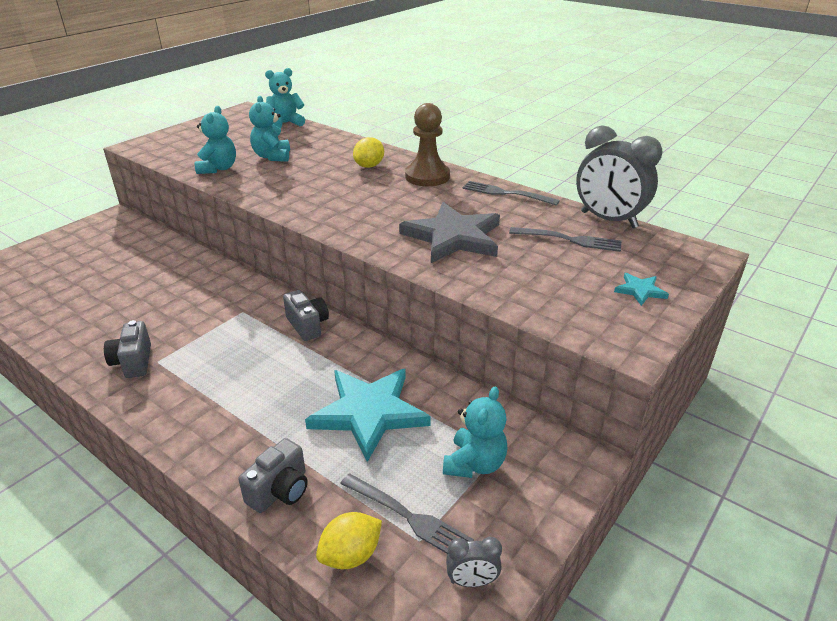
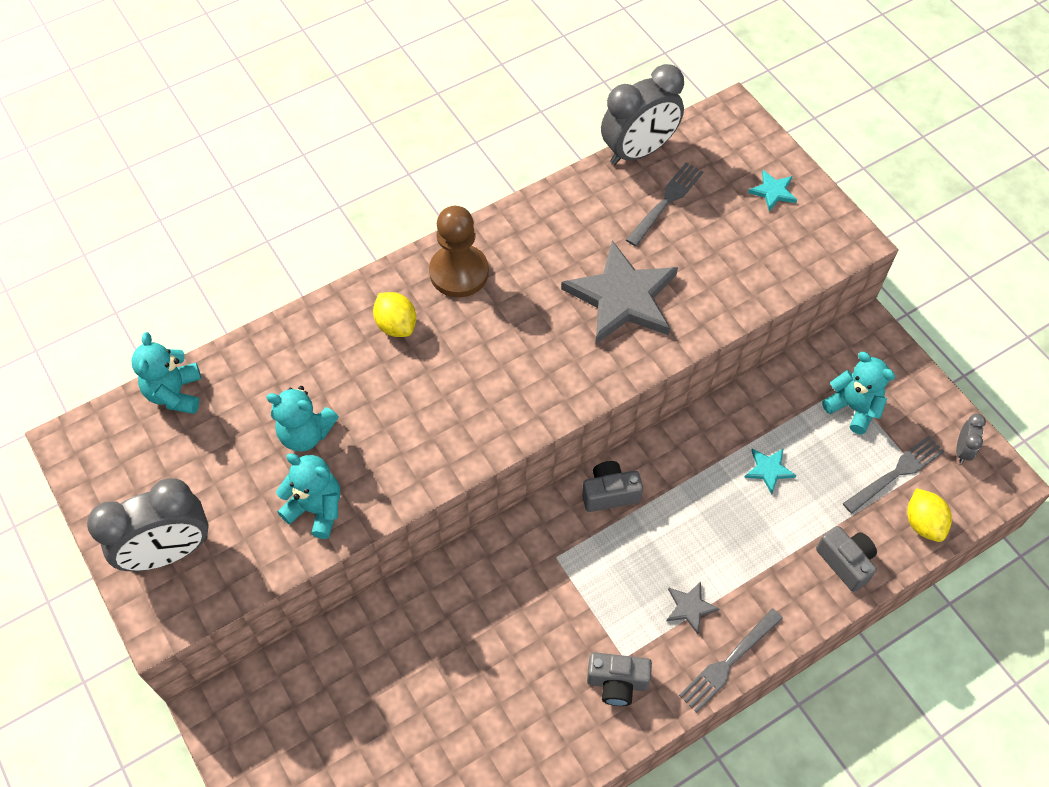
camera: 70 degrees left, 25 degrees up
turquoise star [305,369,431,462] -> turquoise star [744,448,796,494], size x0.43
grey fork [462,181,560,206] -> grey fork moved to [679,608,783,713]
none -> grey clock [87,478,209,572]
none -> grey star [667,581,719,634]

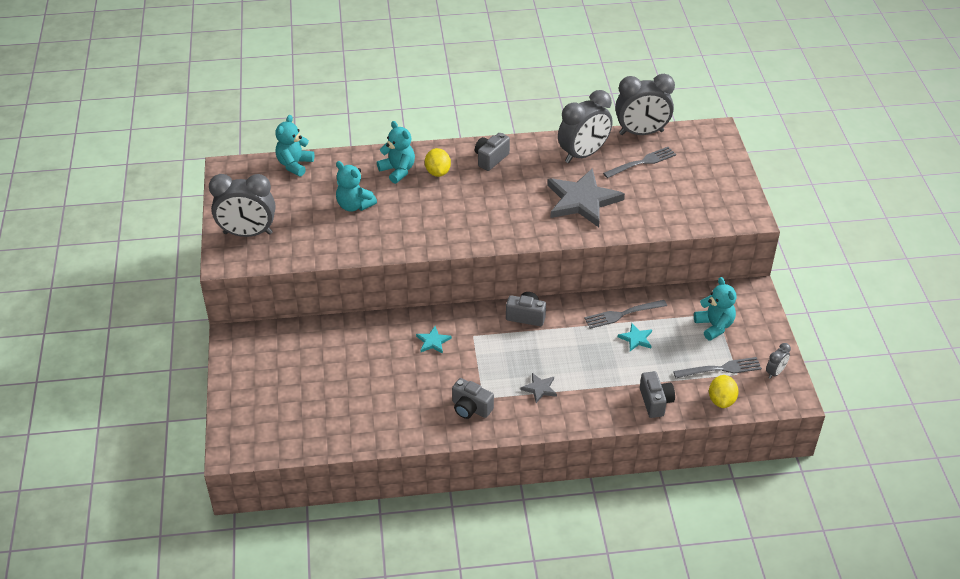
camera: 25 degrees right, 15 degrees down
turquoise teddy bear [276,453,340,539] -> turquoise teddy bear moved to [377,121,415,184]
brown pawn [429,206,489,297] -> grey camera [475,133,510,171]
grey fork [679,608,783,713] -> grey fork moved to [584,300,667,329]
turquoise star [748,170,797,211] -> turquoise star moved to [416,326,452,354]
none -> grey clock [558,90,612,163]

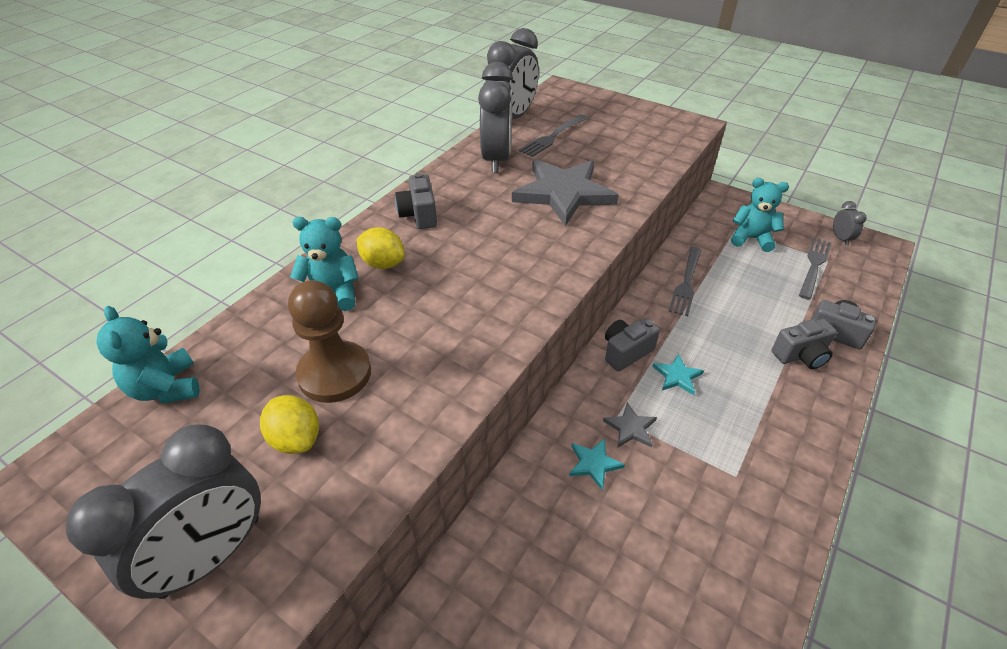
camera: 50 degrees left, 0 degrees up
turquoise teddy bear [336,161,377,212] -> brown pawn [288,280,371,403]
grey camera [452,378,494,419] -> grey camera moved to [772,319,837,369]
grey star [521,373,557,403] -> grey star moved to [603,402,657,448]
grey fork [603,147,676,178] -> grey fork turned 150 degrees counterclockwise [519,114,587,157]
turquoise star [618,323,652,351] -> turquoise star moved to [652,354,704,395]
yellow lemon [709,375,739,408] -> yellow lemon moved to [260,395,319,454]

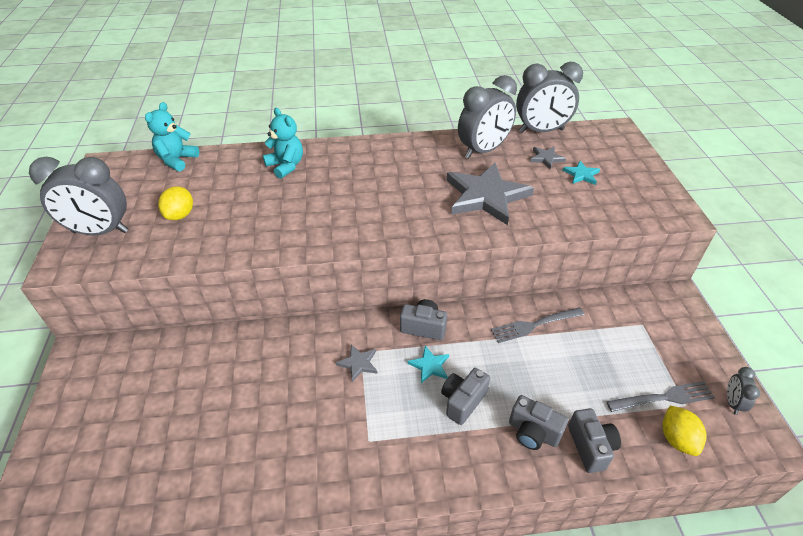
camera: 50 degrees right, 0 degrees up
brown pawn [288,280,371,403] -> none
yellow lemon [357,227,405,269] -> yellow lemon moved to [662,406,707,456]
grey camera [395,173,437,229] -> grey camera moved to [441,368,490,425]
grey fork [519,114,587,157] -> grey star [530,147,566,169]
turquoise star [569,438,625,491] -> turquoise star moved to [562,161,600,185]
turquoise teddy bear [731,178,789,252] -> none
grey clock [833,201,866,246] -> grey clock turned 150 degrees clockwise [727,367,760,415]

